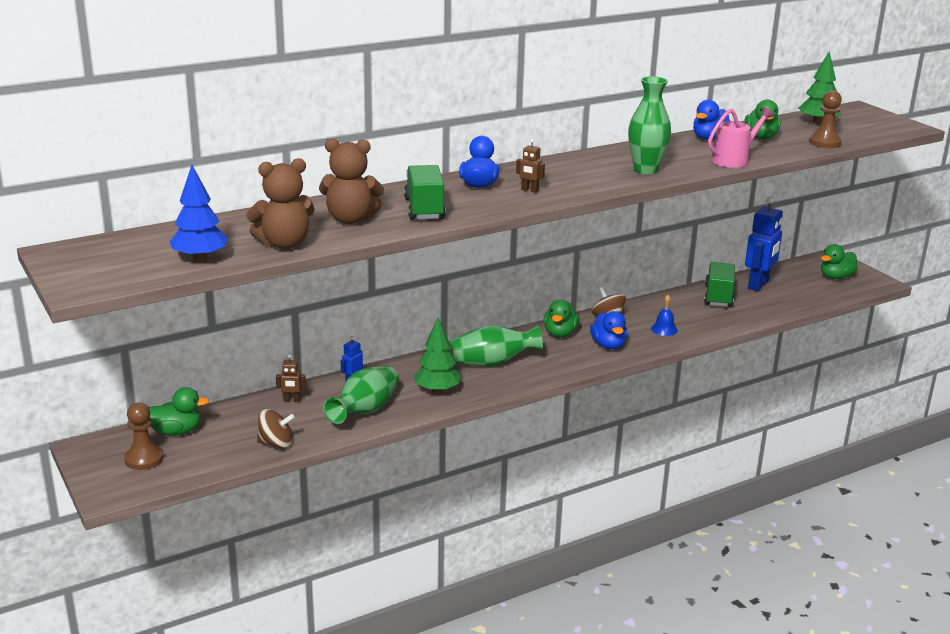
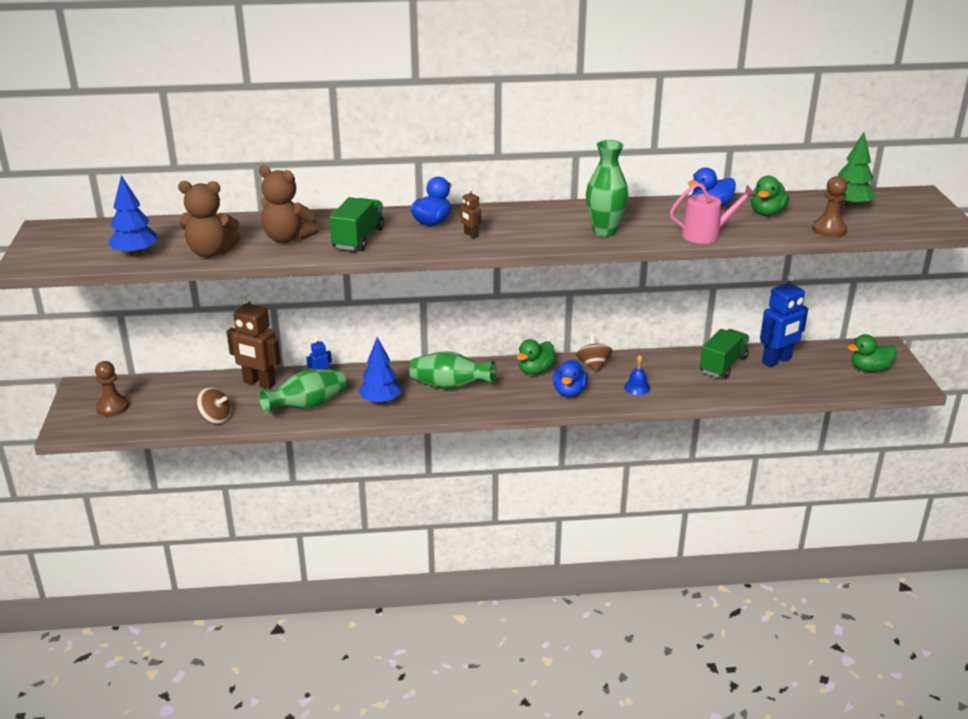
camera: 25 degrees right, 5 degrees up
green duck [149,387,209,436] -> none
brown robot [276,354,306,402] -> brown robot [227,294,281,389], size x2.19
green tree [414,318,461,394] -> blue tree [358,337,402,404]

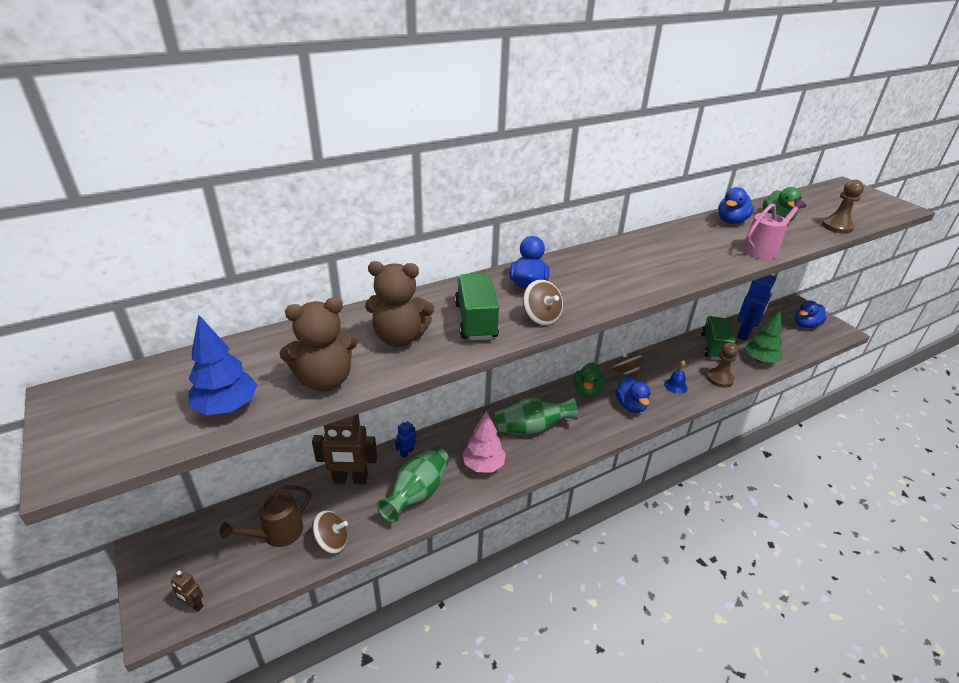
camera: 25 degrees left, 5 degrees up
brown pawn [95,361,129,416] -> brown pawn moved to [707,342,739,388]
blue tree [358,337,402,404] -> pink tree [462,410,506,472]
brown robot [460,188,481,239] -> brown robot moved to [171,570,204,612]
green vase [586,140,628,237] -> none
green tree [838,132,876,208] -> green tree moved to [745,311,783,363]
green duck [848,334,897,372] -> blue duck [795,300,827,328]
none -> brown watering can [220,485,311,547]
none -> brown spinning top [523,279,563,326]

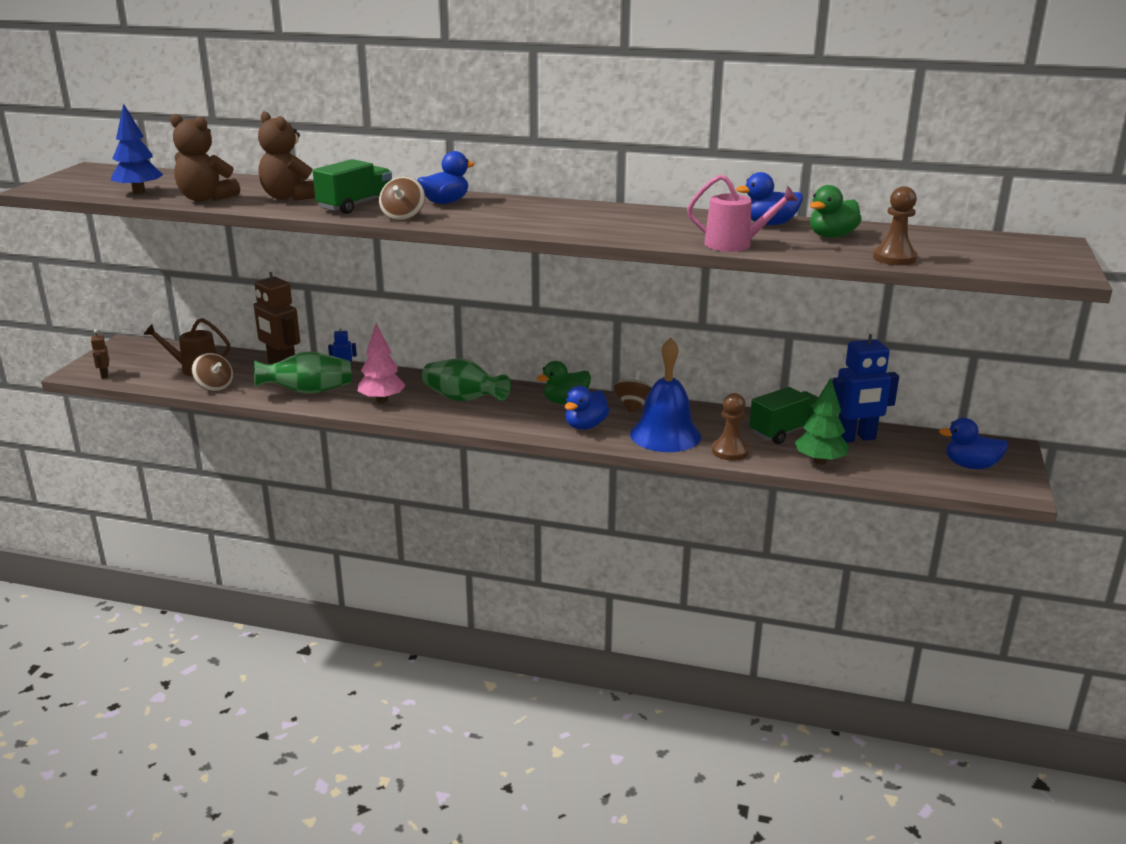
camera: 45 degrees right, 10 degrees down
blue bell [664,360,688,394] -> blue bell [630,337,701,452], size x2.27

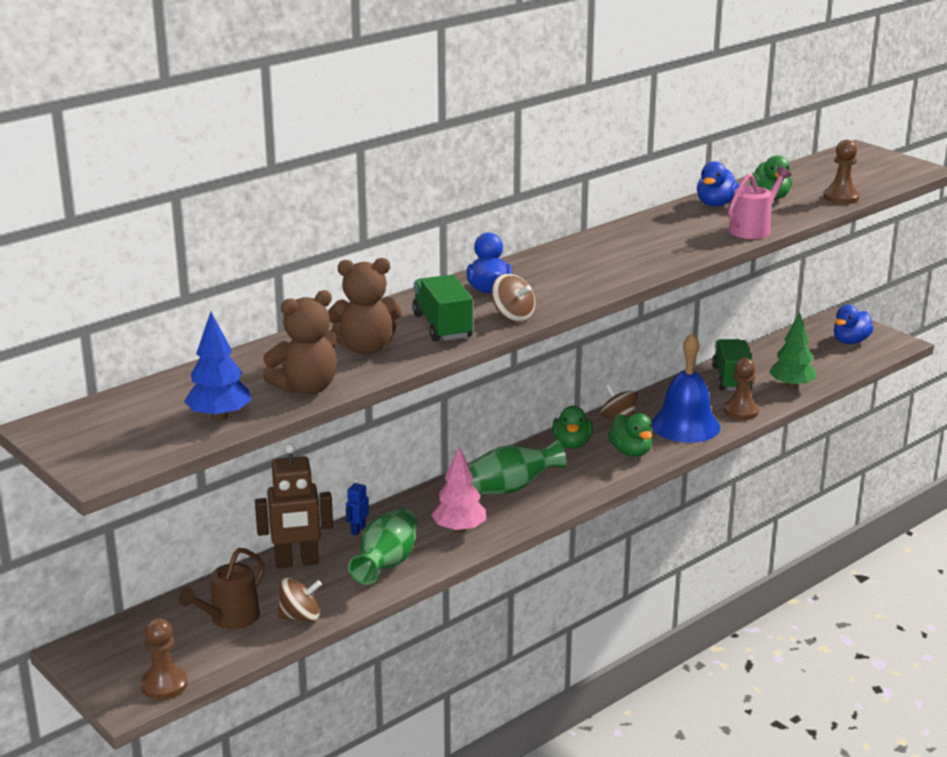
camera: 55 degrees left, 0 degrees up
brown robot [91,329,109,379] -> brown pawn [141,618,188,700]
blue duck [565,386,609,430] -> green duck [608,413,652,457]
blue robot [832,325,899,443] -> none

